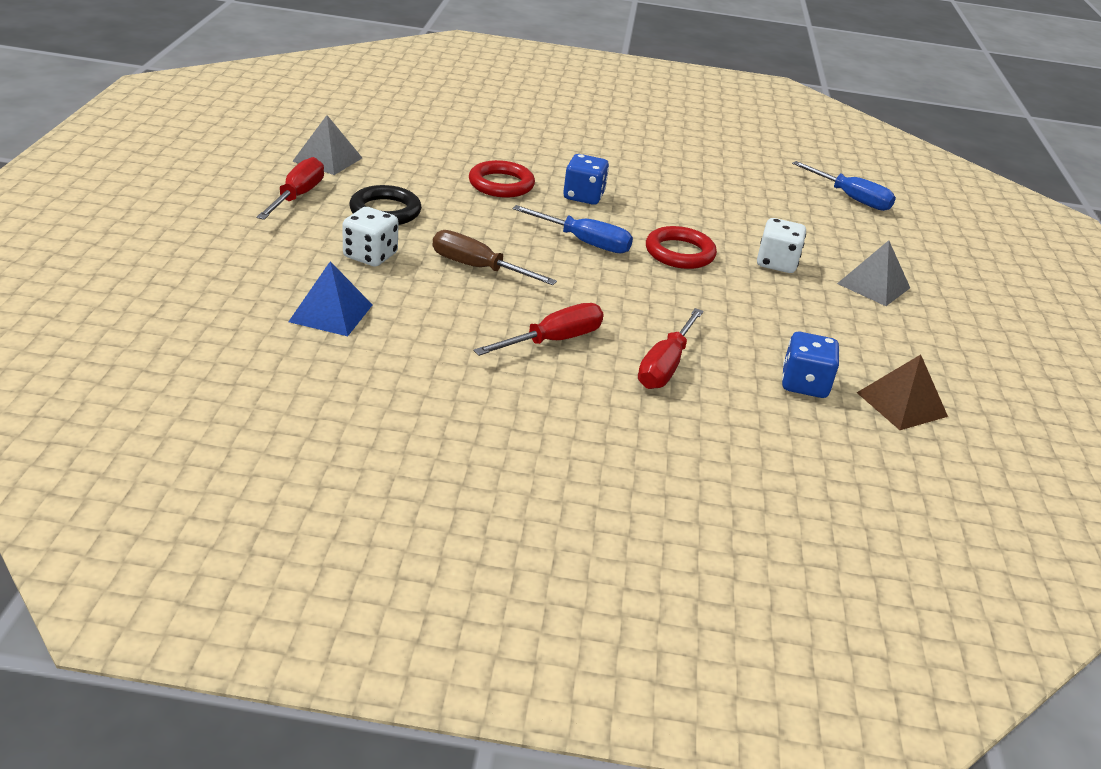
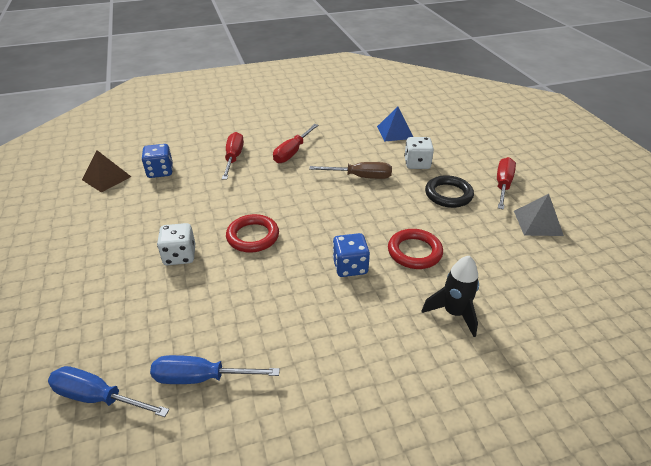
camera: 160 degrees right, 5 degrees up
red screwdriver [256,157,324,220] -> red screwdriver turned 150 degrees counterclockwise [497,157,516,210]
blue screwdriver [513,205,633,253] -> blue screwdriver moved to [150,355,280,384]
grey pyramid [837,240,910,306] -> none
none -> black rocket [422,256,479,337]

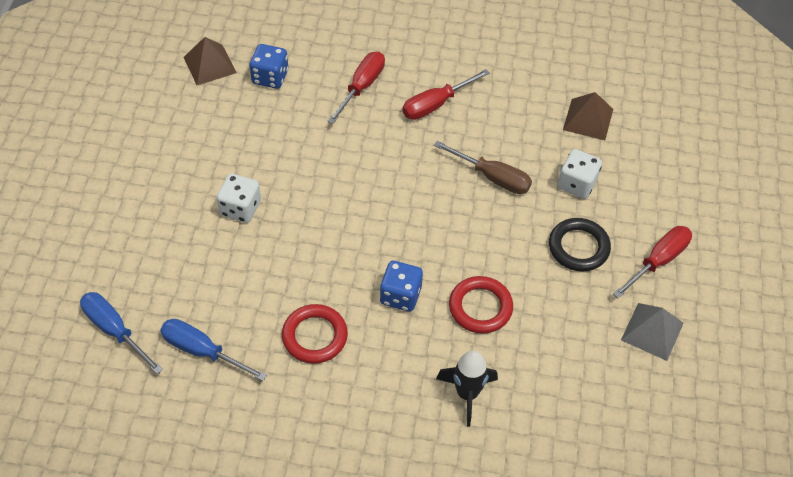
camera: 25 degrees right, 15 degrees up
red ring [226,214,279,253] -> red ring moved to [282,304,348,364]
blue pyramid [377,107,413,141] -> brown pyramid [563,92,613,140]

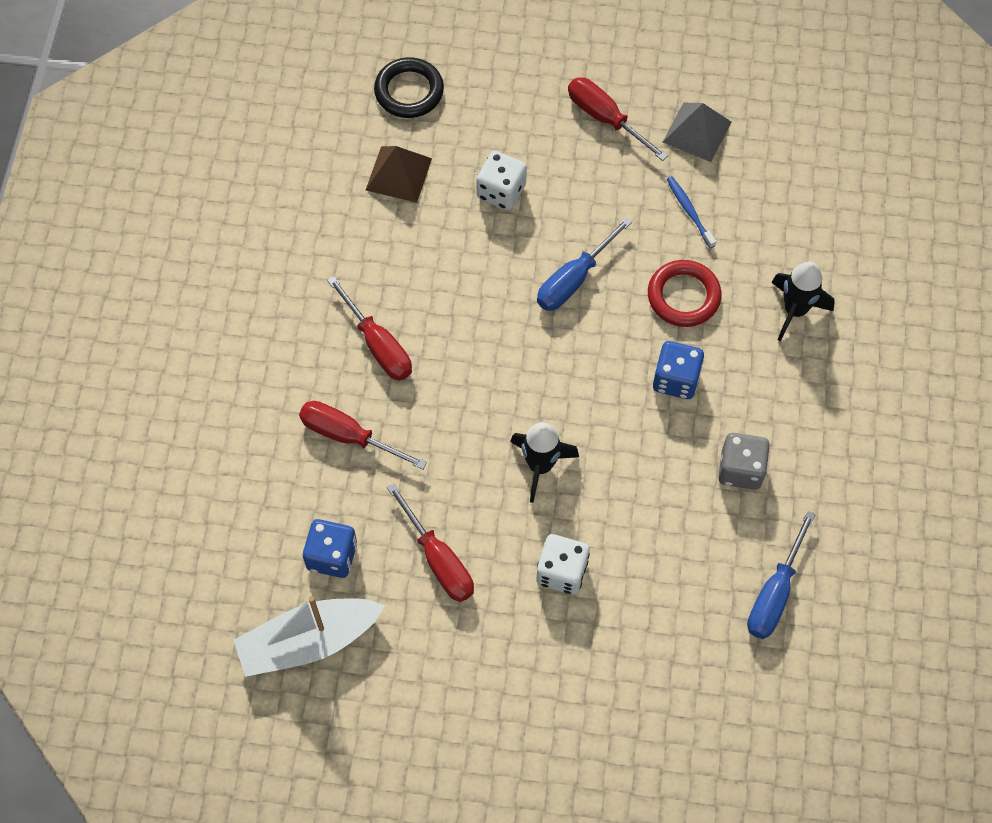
camera: 90 degrees left, 10 degrees up
blue screwdriver [80,292,163,374] -> blue screwdriver moved to [537,217,632,311]
brown pyramid [184,37,237,85] -> white boat [233,596,385,677]
red ring [282,304,348,364] -> grey dice [718,433,770,490]
brown screwdriver [434,141,532,194] -> none
black ring [549,218,611,271] -> black ring moved to [374,57,444,118]
none -> red screwdriver [387,483,474,602]
none -> black rocket [510,422,579,503]
none -> blue toothbrush [667,176,716,248]

